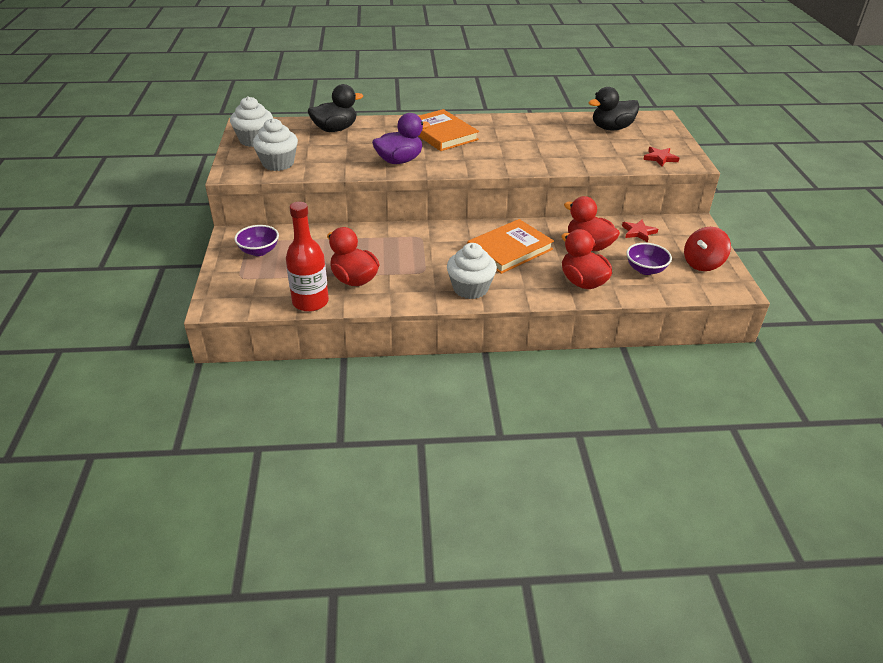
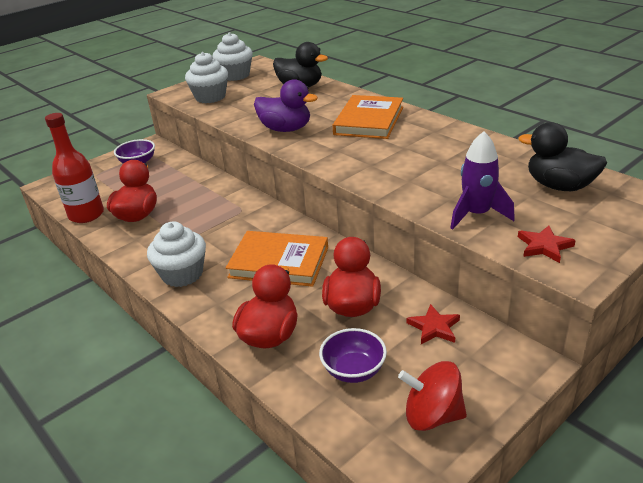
camera: 55 degrees right, 5 degrees down
none -> purple rocket [450,131,515,230]

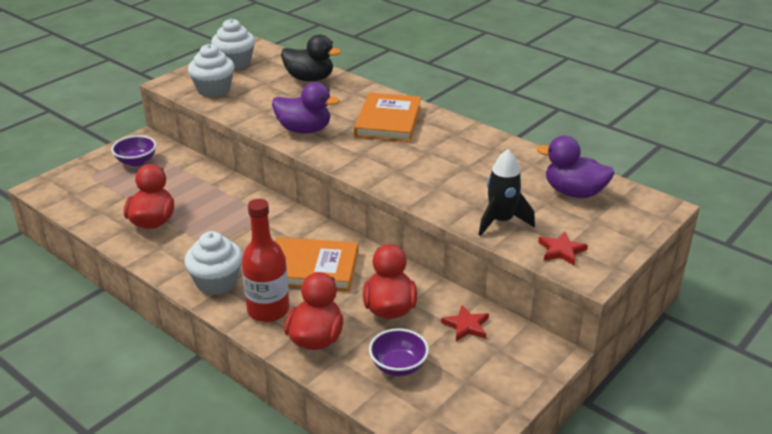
camera: 10 degrees left, 0 degrees up
red bottle [45,113,104,223] -> red bottle moved to [241,199,289,322]
red spinning top [398,361,467,431] -> none
purple rocket [450,131,515,230] -> black rocket [479,149,535,236]
black duck [518,122,607,191] -> purple duck [537,136,615,198]

